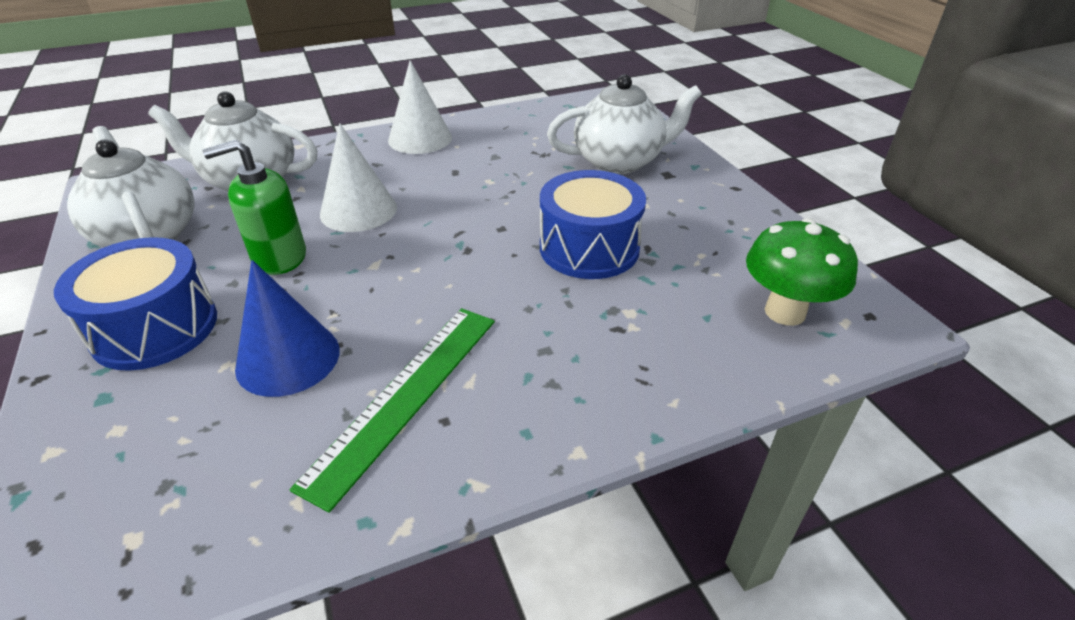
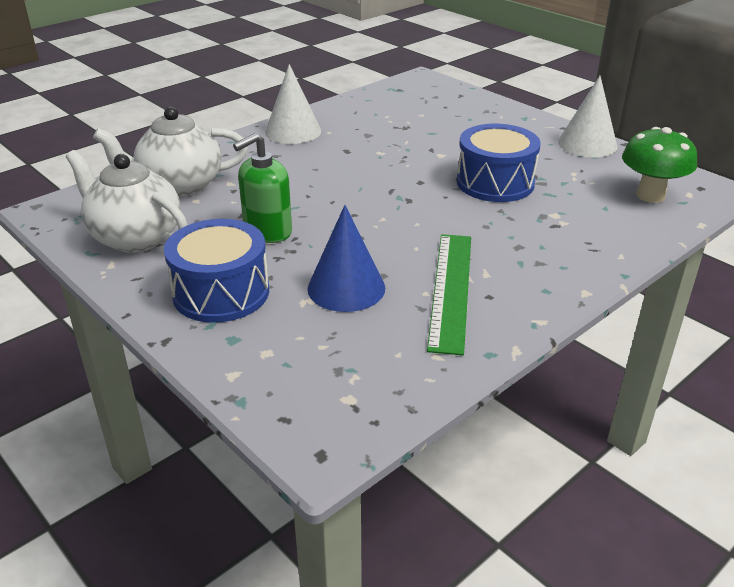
camera: 20 degrees left, 5 degrees down
white cone [320,123,397,232] -> white cone moved to [558,76,618,158]
white teapot [547,74,702,174] -> none

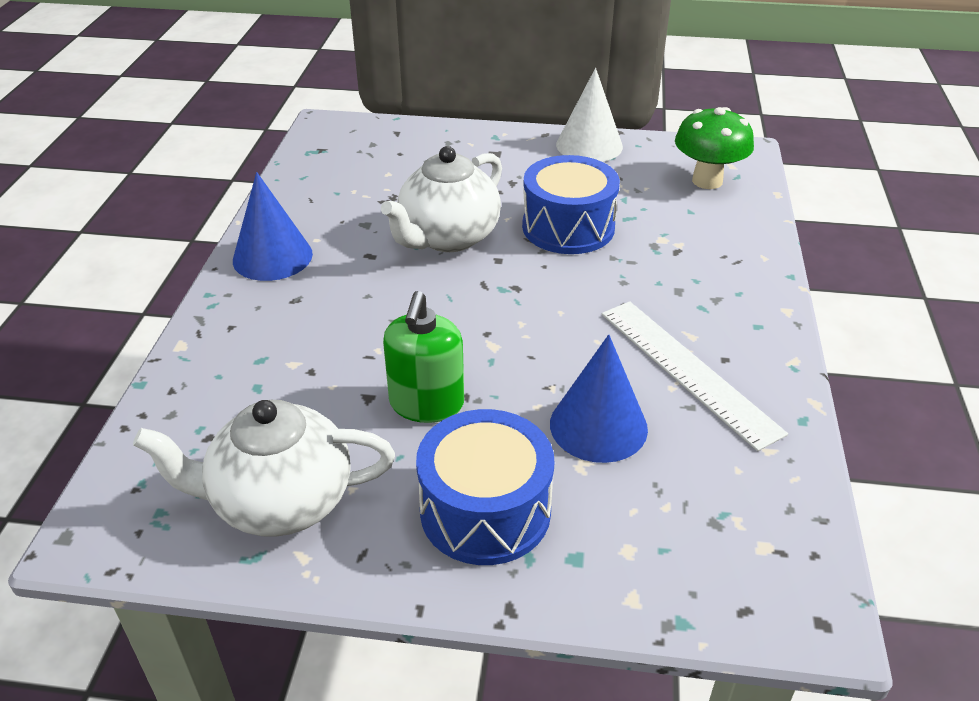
camera: 40 degrees left, 5 degrees up
white teapot [93,107,248,197] -> white teapot moved to [381,146,502,252]
white cone [265,64,321,144] -> blue cone [233,172,313,281]
green ruler [427,234,471,355] -> white ruler [602,301,788,451]

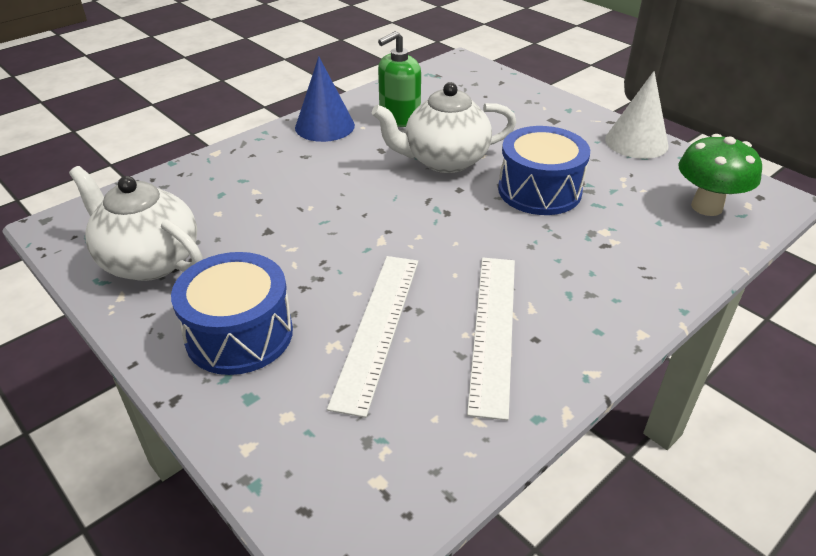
camera: 40 degrees right, 0 degrees up
green soap dispenser [383,291,464,423] -> green soap dispenser moved to [378,31,421,127]
blue cone [550,335,648,463] -> white ruler [327,256,418,418]

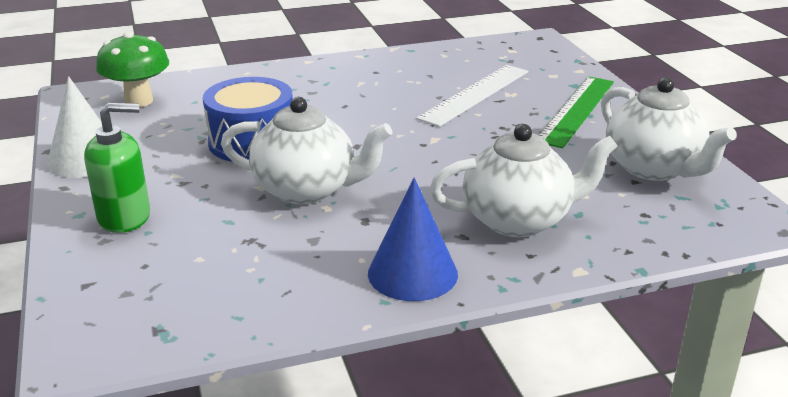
camera: 155 degrees left, 10 degrees down
blue drum [171,252,293,375] -> green ruler [539,76,614,148]
green soap dispenser [378,31,421,127] -> green soap dispenser moved to [84,103,150,233]
white ruler [467,258,515,421] -> none
none -> white teapot [430,124,617,237]

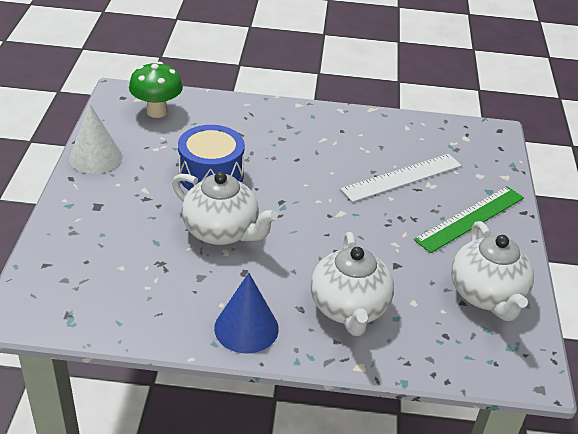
camera: 20 degrees right, 10 degrees up
green soap dispenser [84,103,150,233] -> none
white teapot [430,124,617,237] -> white teapot turned 75 degrees clockwise [310,232,394,336]

